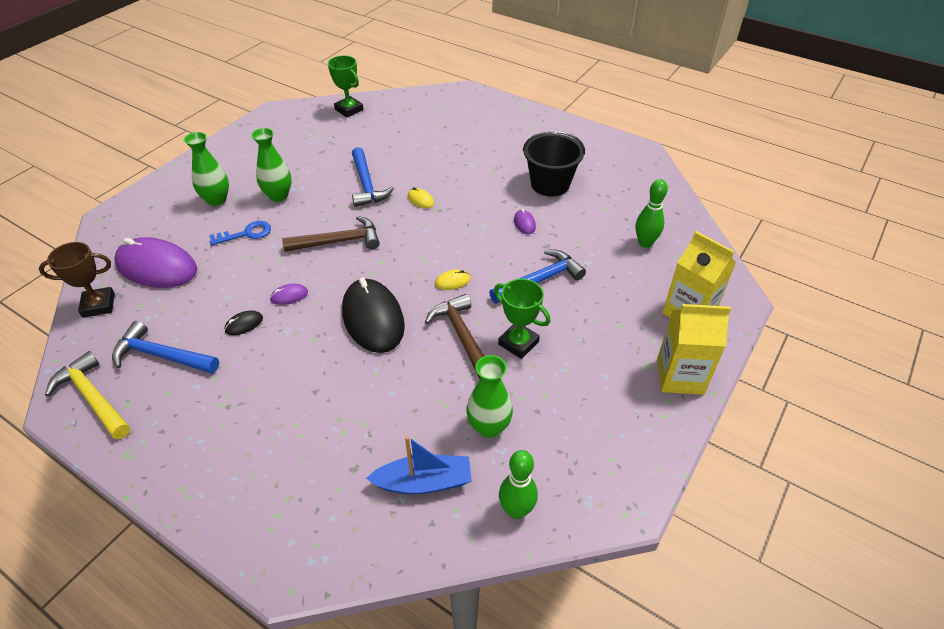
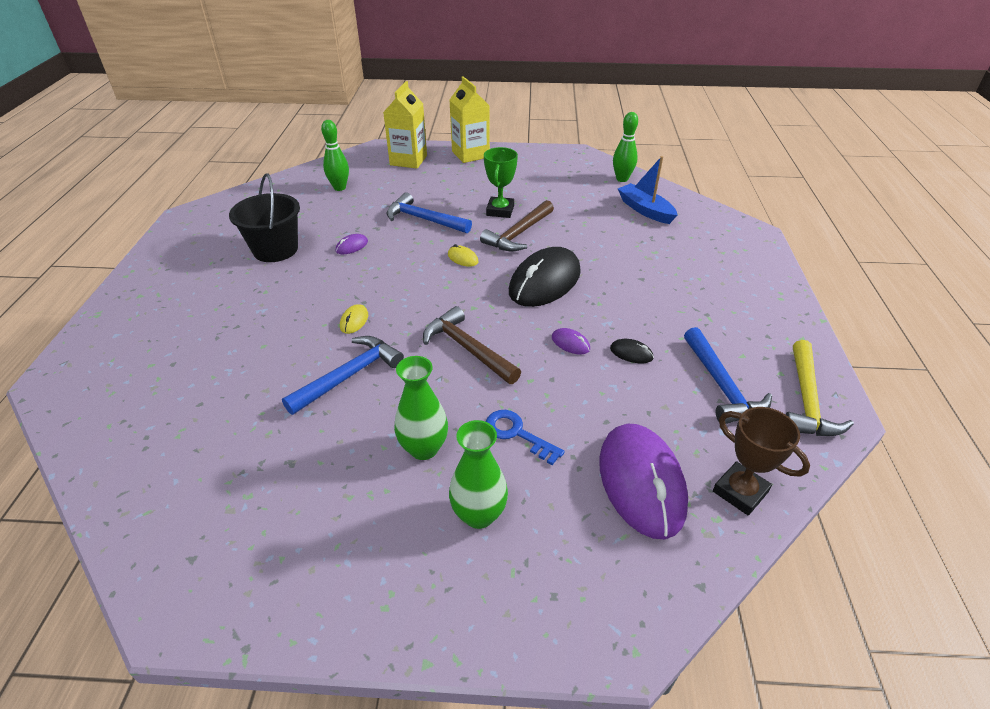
camera: 120 degrees left, 5 degrees down
green trophy [328,55,363,117] -> none
green vase [466,355,513,438] -> none

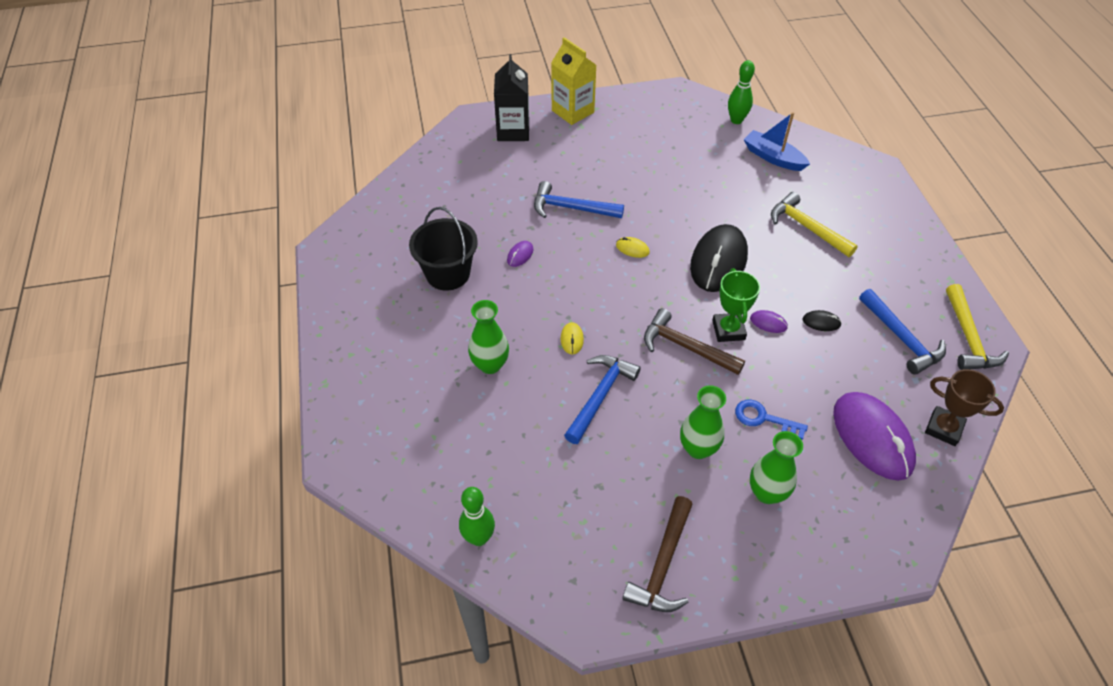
camera: 15 degrees left, 10 degrees up
green bowling pin [321,120,349,191] -> green bowling pin moved to [459,487,495,546]
yellow carton [383,81,427,169] -> black carton [494,54,529,141]
brown hammer [480,200,554,251] -> brown hammer moved to [622,496,693,612]
green trophy [484,147,518,218] -> green trophy moved to [712,268,760,342]
none -> green vase [468,300,509,374]
none -> yellow hammer [771,192,858,257]

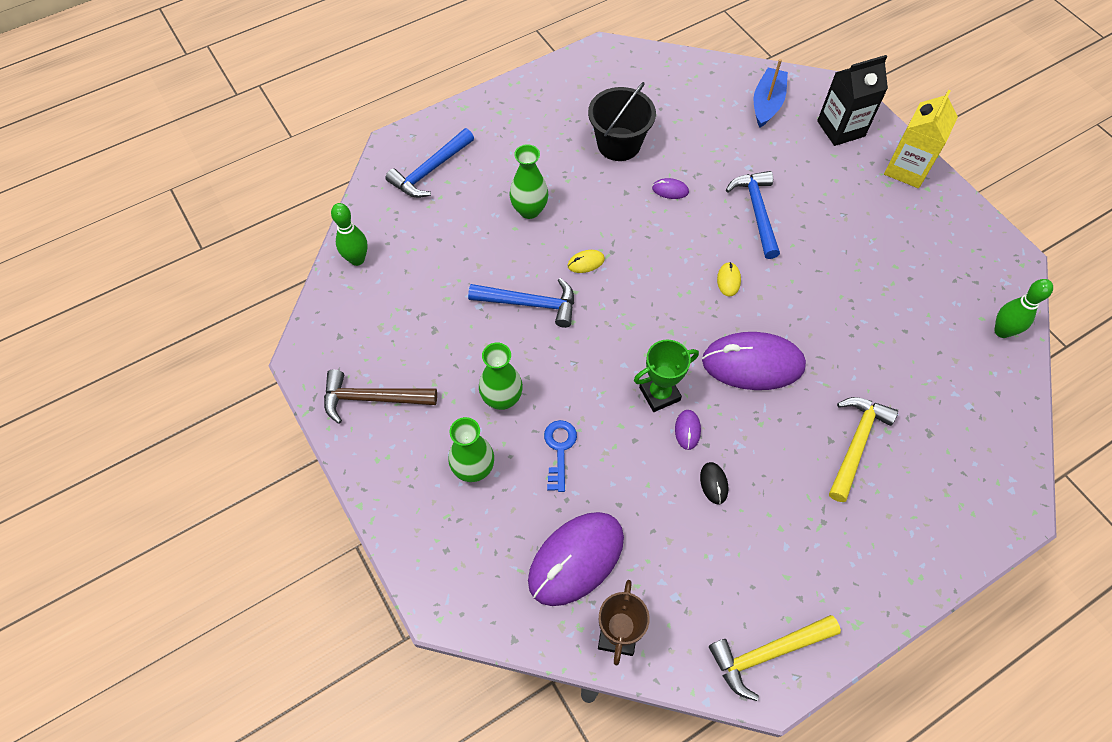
camera: 70 degrees right, 10 degrees up
brown hammer [644,308,745,375] -> none
black mouse [690,224,748,292] -> purple mouse [702,332,806,390]
blue boat [744,112,810,171] -> blue boat moved to [754,59,788,128]
blue hammer [859,289,946,375] -> blue hammer moved to [385,128,474,198]

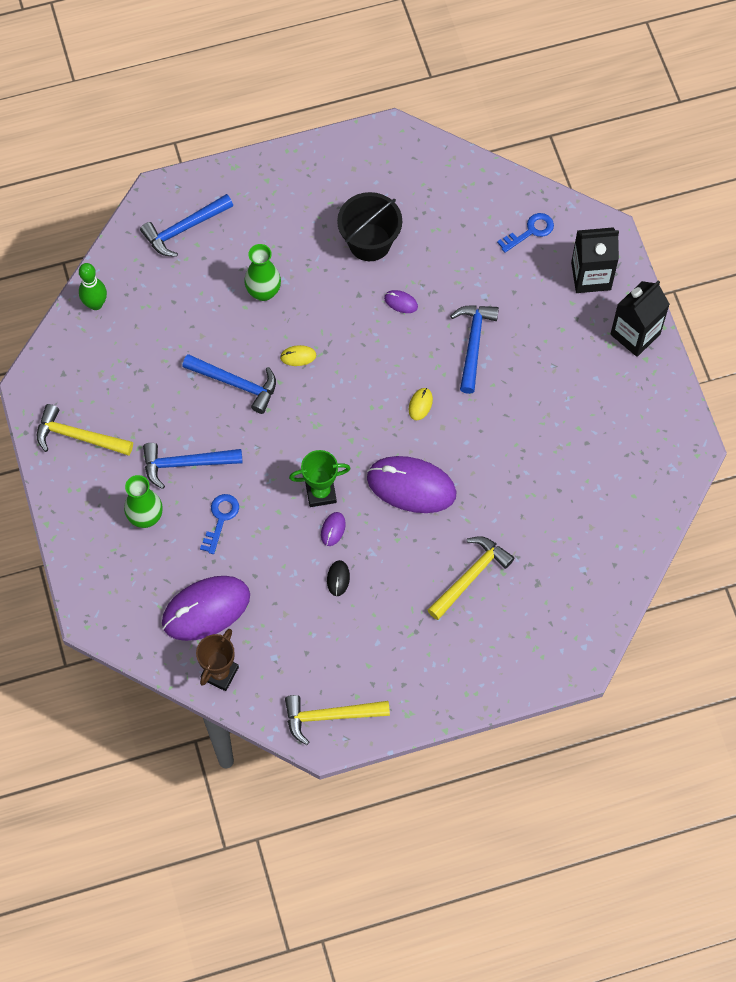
camera: 15 degrees right, 5 degrees up
brown hammer [324,370,437,424] -> yellow hammer [37,404,133,456]
green vase [479,343,523,410] -> blue hammer [143,443,243,489]
blue boat [754,59,788,128] -> blue key [497,213,554,253]
yellow carton [884,90,958,188] -> black carton [610,280,670,357]
green bowling pin [994,279,1053,338] -> none

